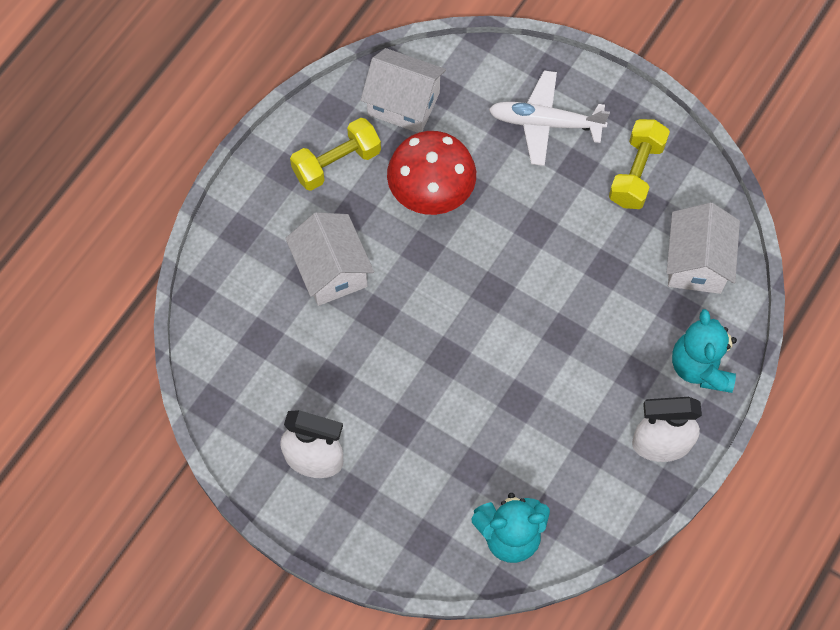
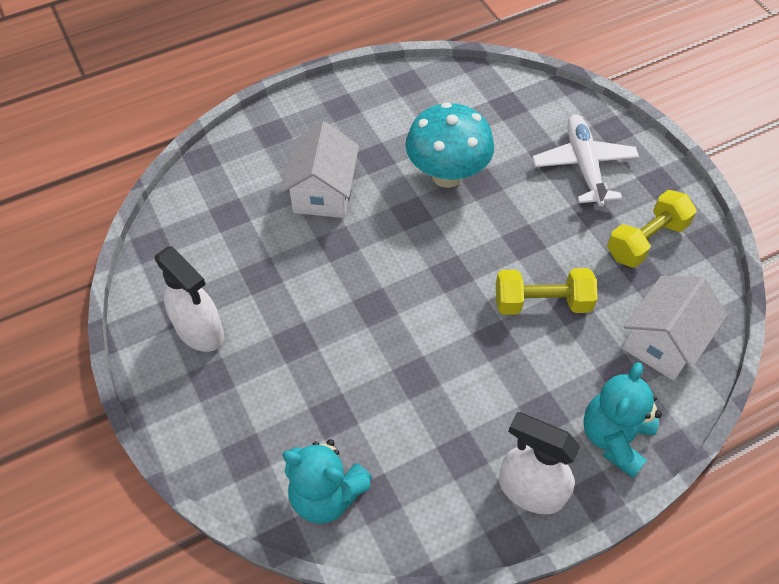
camera: 30 degrees right, 10 degrees down
yellow dumbbell [290,118,381,191] -> yellow dumbbell moved to [496,268,597,315]
white house [361,48,446,133] -> none
red mushroom [387,131,476,215] -> turquoise mushroom [405,102,494,188]
white plane [489,71,610,166] -> white plane turned 45 degrees clockwise [533,114,639,207]

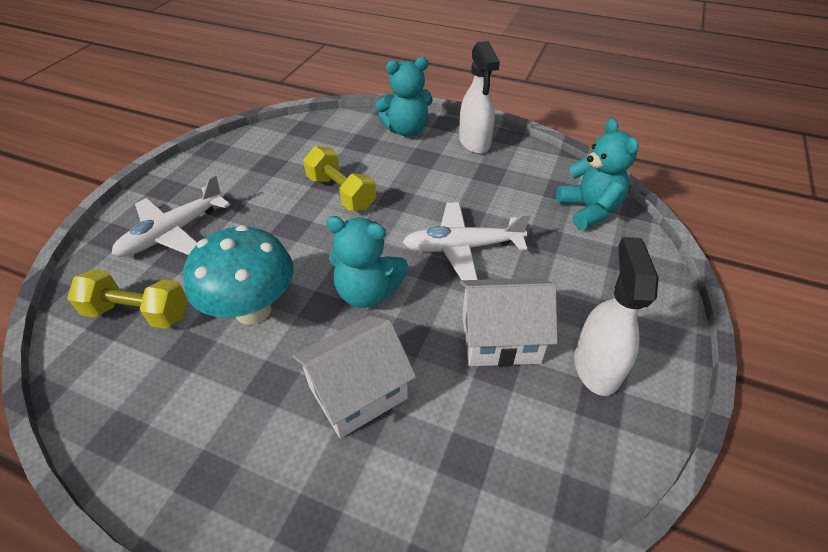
camera: 130 degrees left, 10 degrees down
yellow dumbbell [607,190,697,268] -> yellow dumbbell moved to [67,269,187,329]
white house [622,276,727,381] -> white house moved to [460,278,558,367]
none -> turquoise teddy bear [326,216,408,308]
none -> white plane [403,202,531,280]

